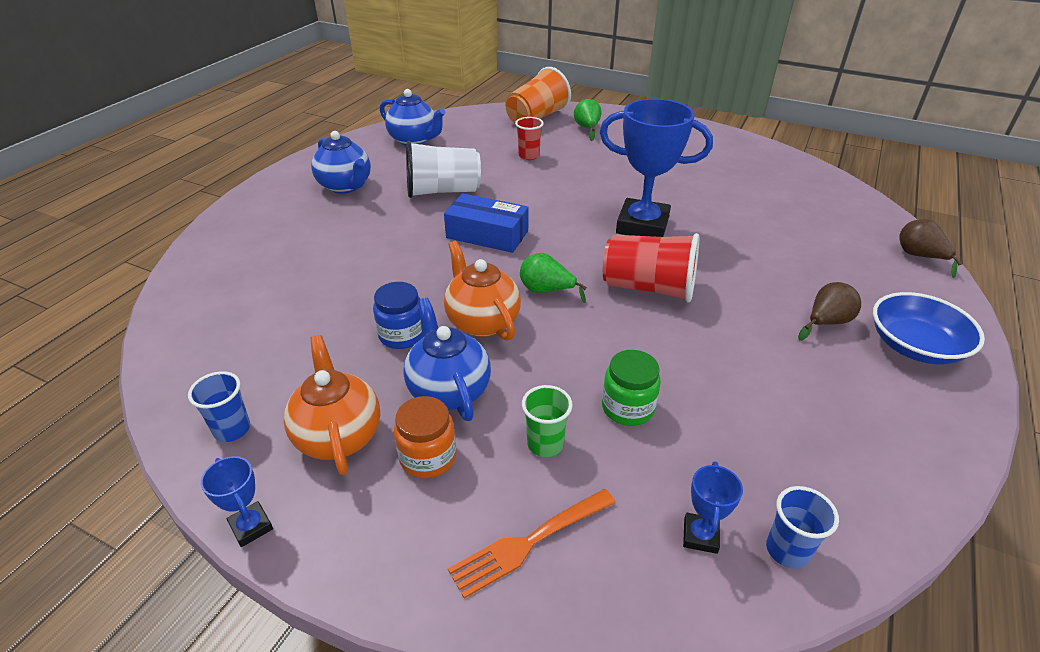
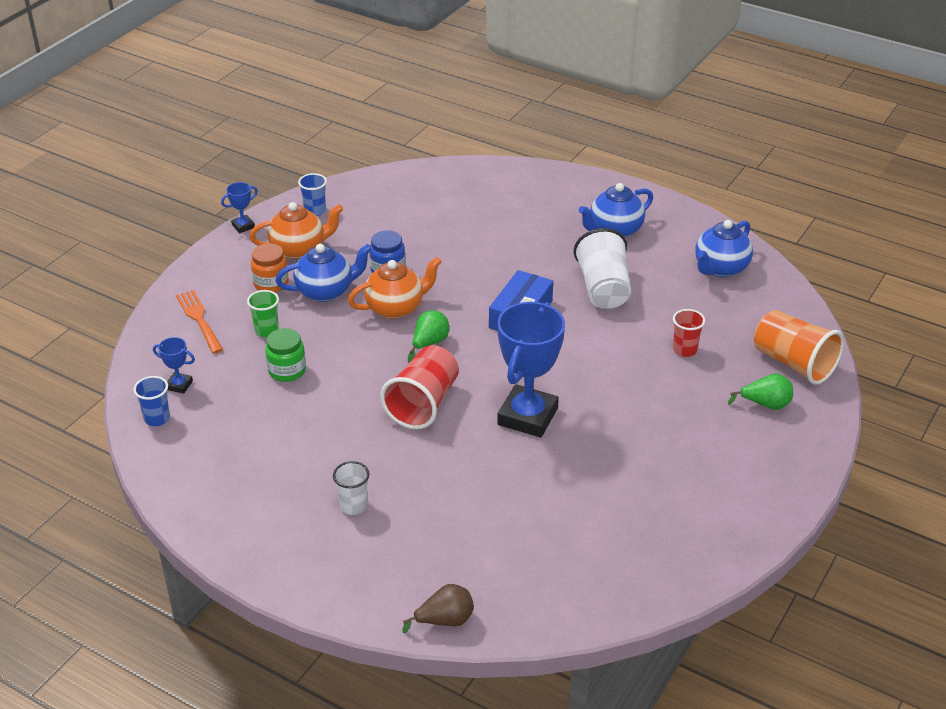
camera: 95 degrees right, 0 degrees up
brown pear [798,282,861,340] -> white cup [333,461,370,515]
blue bowl [873,292,985,364] -> none

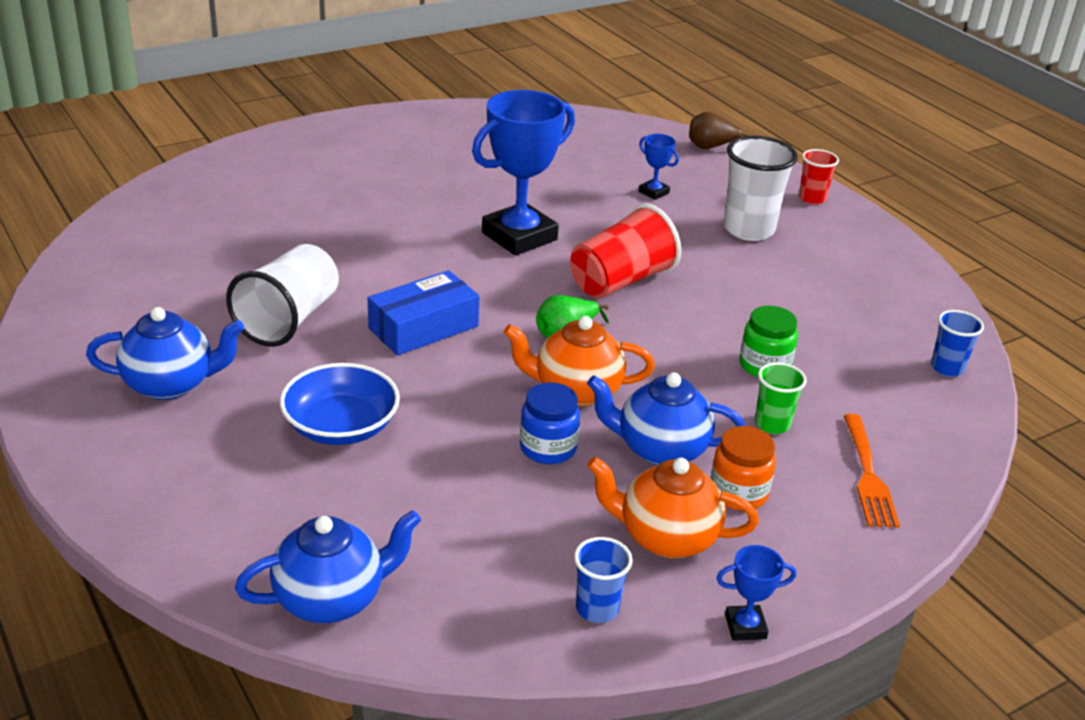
camera: 155 degrees left, 5 degrees down
blue trophy [153,337,195,394] -> blue trophy moved to [639,134,679,200]
white cup [333,461,370,515] -> white cup [724,136,798,241], size x1.80
red cup [673,309,705,357] -> red cup moved to [799,149,839,204]
blue teapot [695,220,753,277] -> blue teapot moved to [235,510,421,623]
green pear [728,374,793,410] -> none
orange cup [754,310,844,385] -> none
none -> blue bowl [280,363,400,445]

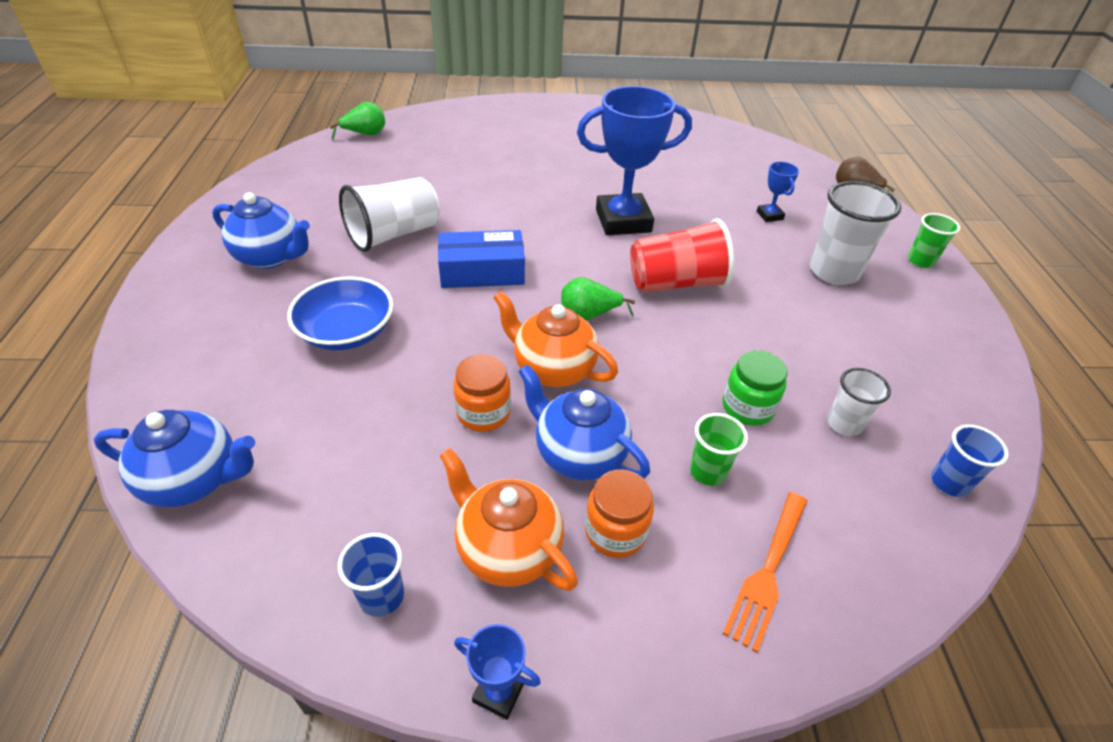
camera: 30 degrees right, 10 degrees up
blue jar [520,382,580,464] -> orange jar [453,354,511,432]
red cup [799,149,839,204] -> green cup [908,213,960,268]
none -> green pear [330,102,385,140]
none -> white cup [827,368,891,436]

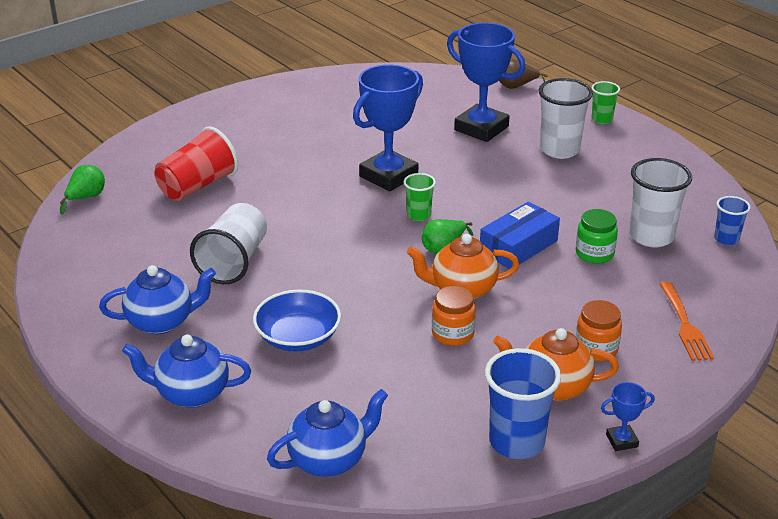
camera: 35 degrees left, 10 degrees down
blue cup [338,533,404,617] -> blue cup [485,348,561,459], size x1.80
blue box [438,230,525,288] -> blue box moved to [480,202,560,269]
blue teapot [518,364,650,480] -> blue teapot moved to [122,335,251,408]
red cup [630,218,734,292] -> red cup moved to [154,126,238,201]
green cup [690,413,748,486] -> green cup moved to [404,173,436,221]
blue trophy [757,162,799,222] -> blue trophy [447,23,525,142], size x2.29
white cup [827,368,891,436] -> white cup [630,158,692,247], size x1.80

